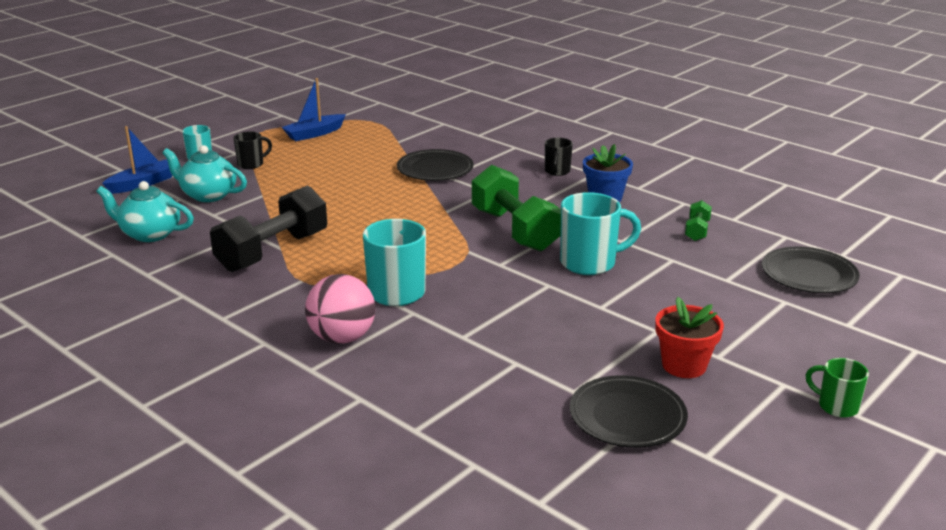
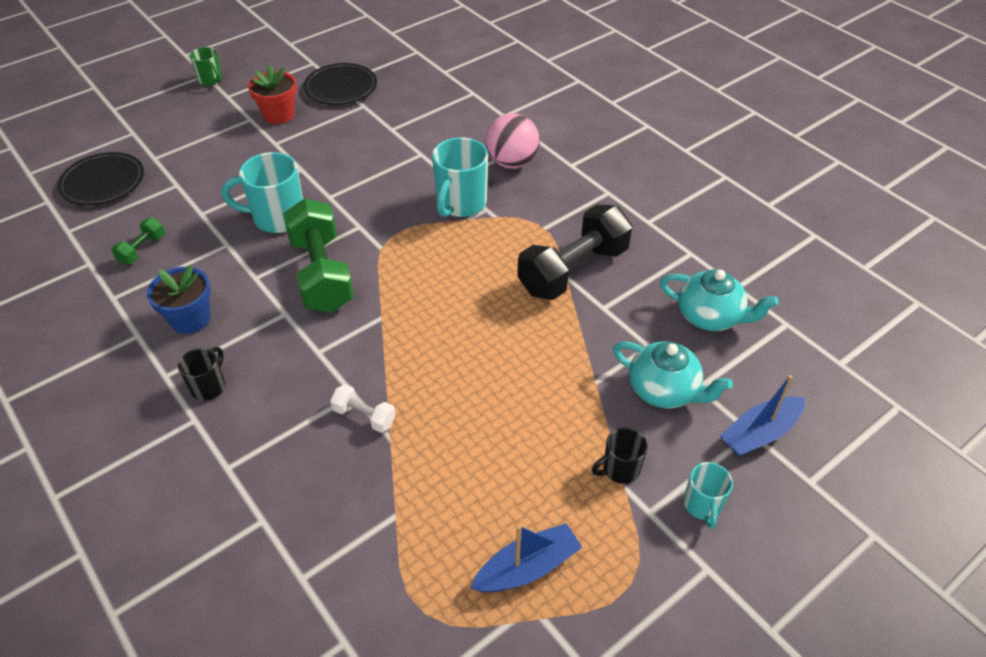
camera: 170 degrees left, 20 degrees up
black plate [397,149,474,181] -> white dumbbell [330,384,396,433]

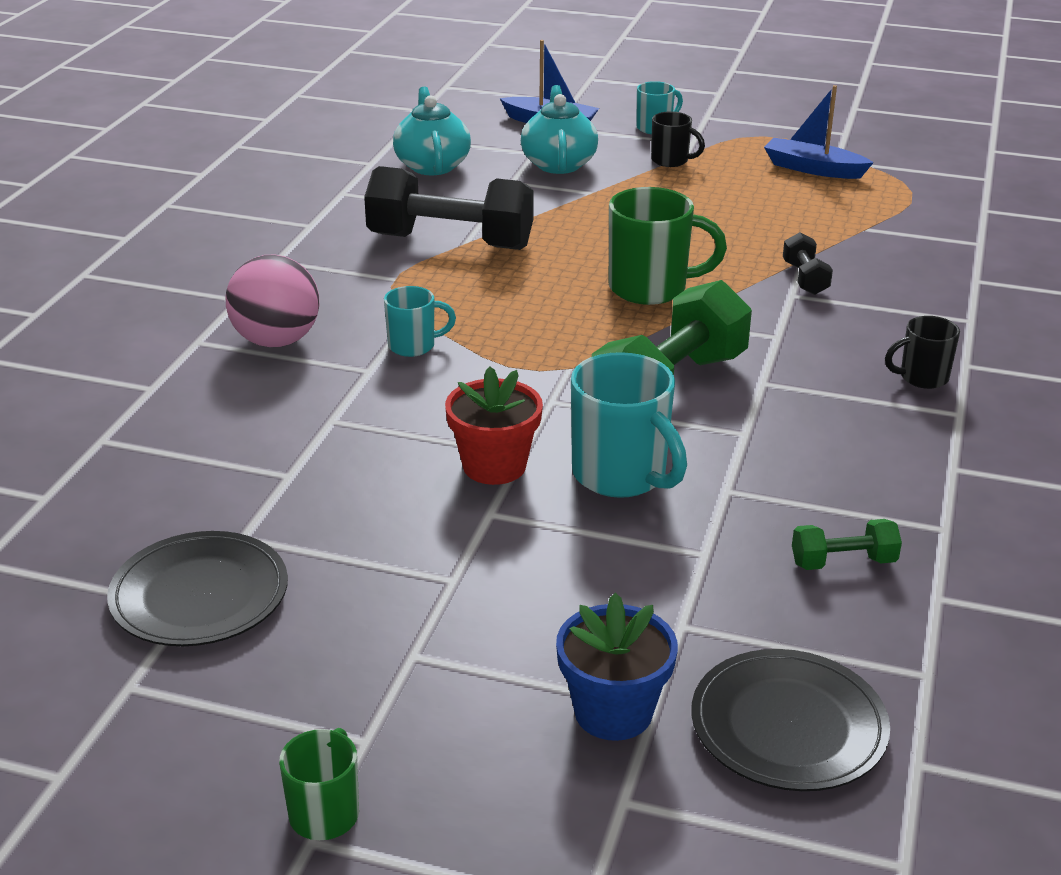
camera: 125 degrees left, 15 degrees down
blue flower pot [147,265,211,334] -> blue flower pot moved to [556,593,678,741]
red flower pot [248,65,297,124] -> red flower pot moved to [445,366,543,485]
white dumbbell [330,384,396,433] -> black dumbbell [783,232,833,295]
turquoise mug [432,137,488,217] -> turquoise mug [384,286,456,357], size x0.56
none -> green mug [609,187,727,305]

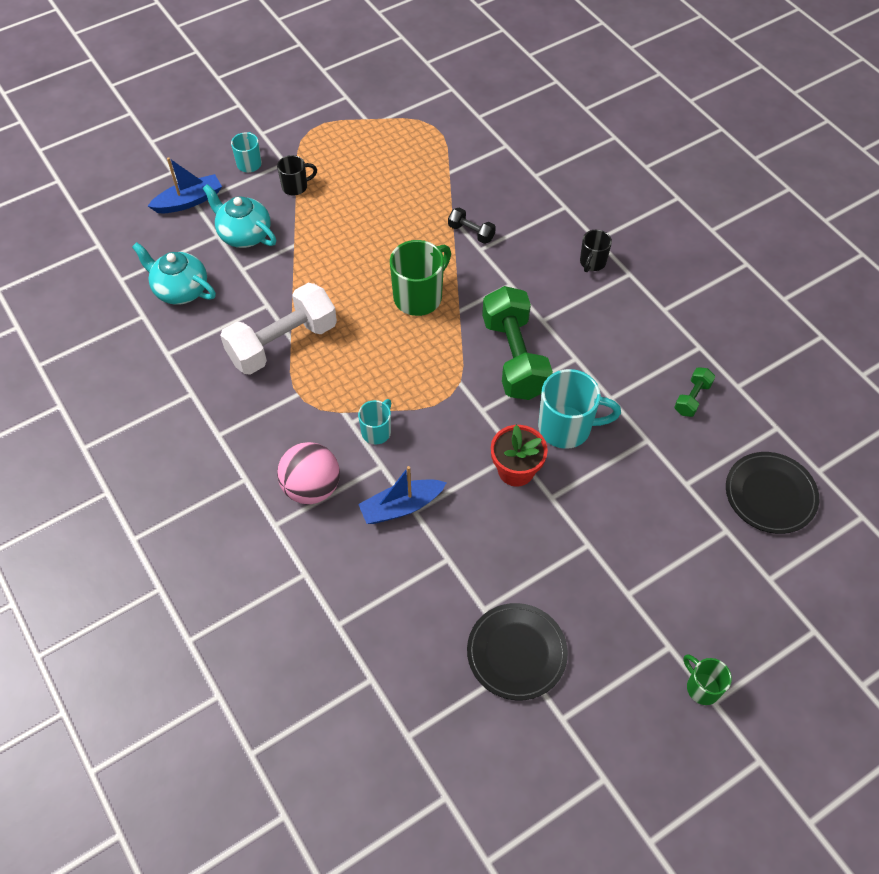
camera: 50 degrees left, 25 degrees up
black dumbbell [364,166,534,250] -> white dumbbell [220,283,337,375]
blue flower pot [556,593,678,741] -> none
blue boat [764,85,874,179] -> blue boat moved to [358,466,447,524]

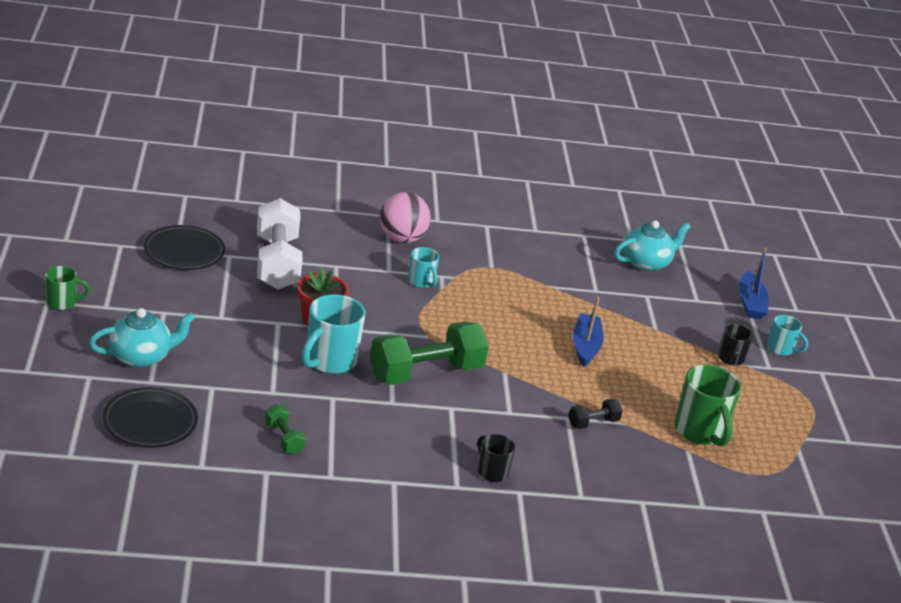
camera: 115 degrees right, 25 degrees down
turquoise teapot [202,184,276,248] -> turquoise teapot moved to [89,308,195,368]
white dumbbell [220,283,337,375] -> white dumbbell moved to [257,198,303,290]
blue boat [358,466,447,524] -> blue boat moved to [573,297,604,367]
green mug [390,240,451,316] -> green mug moved to [674,365,741,446]
green dumbbell [482,286,553,400] -> green dumbbell turned 45 degrees counterclockwise [370,321,489,385]

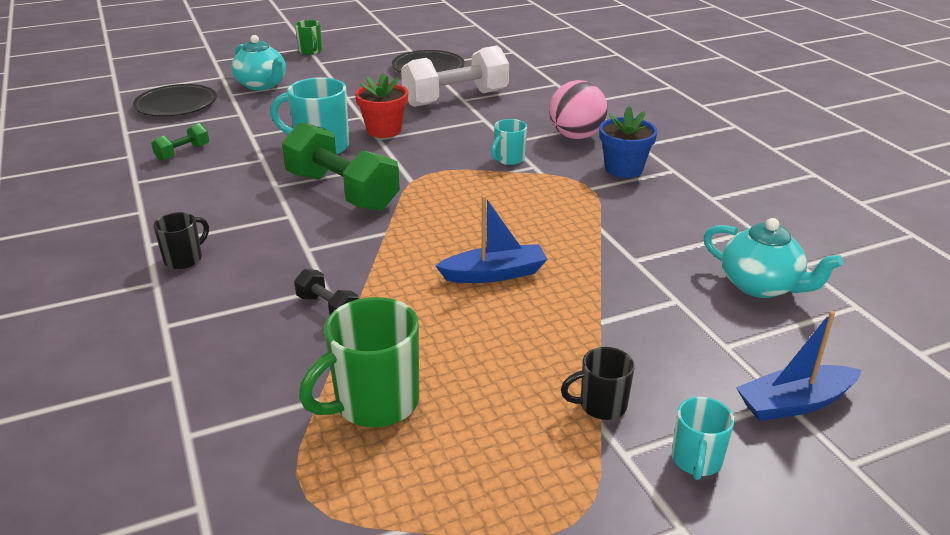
camera: 75 degrees right, 0 degrees up
none -> blue flower pot [599,106,658,178]

